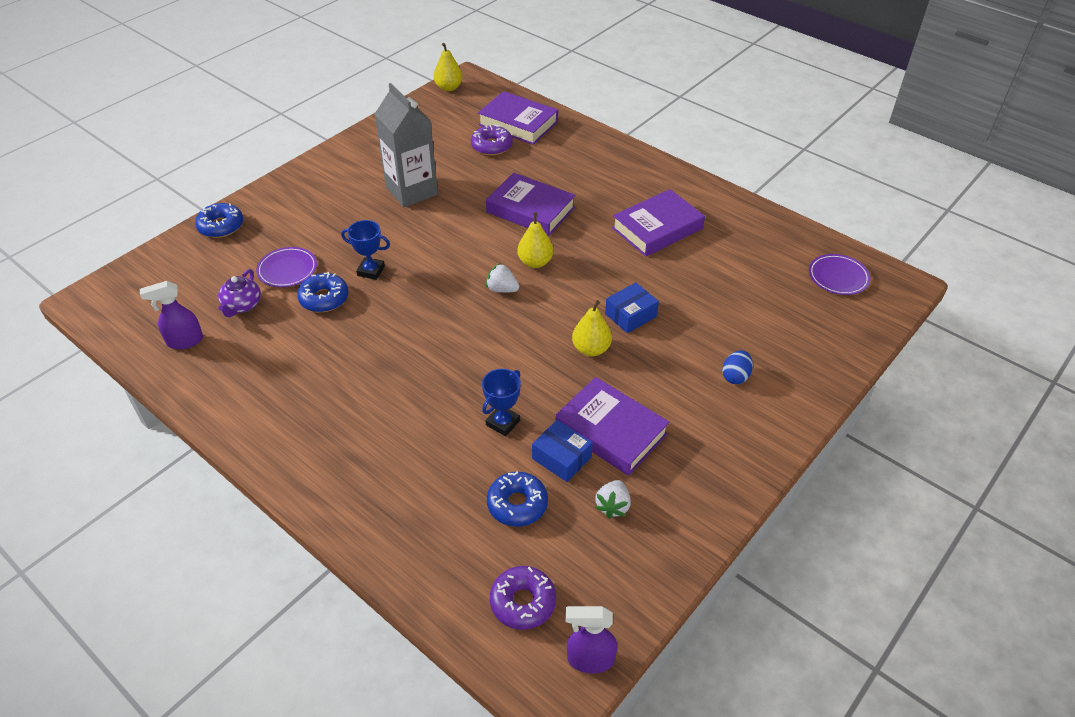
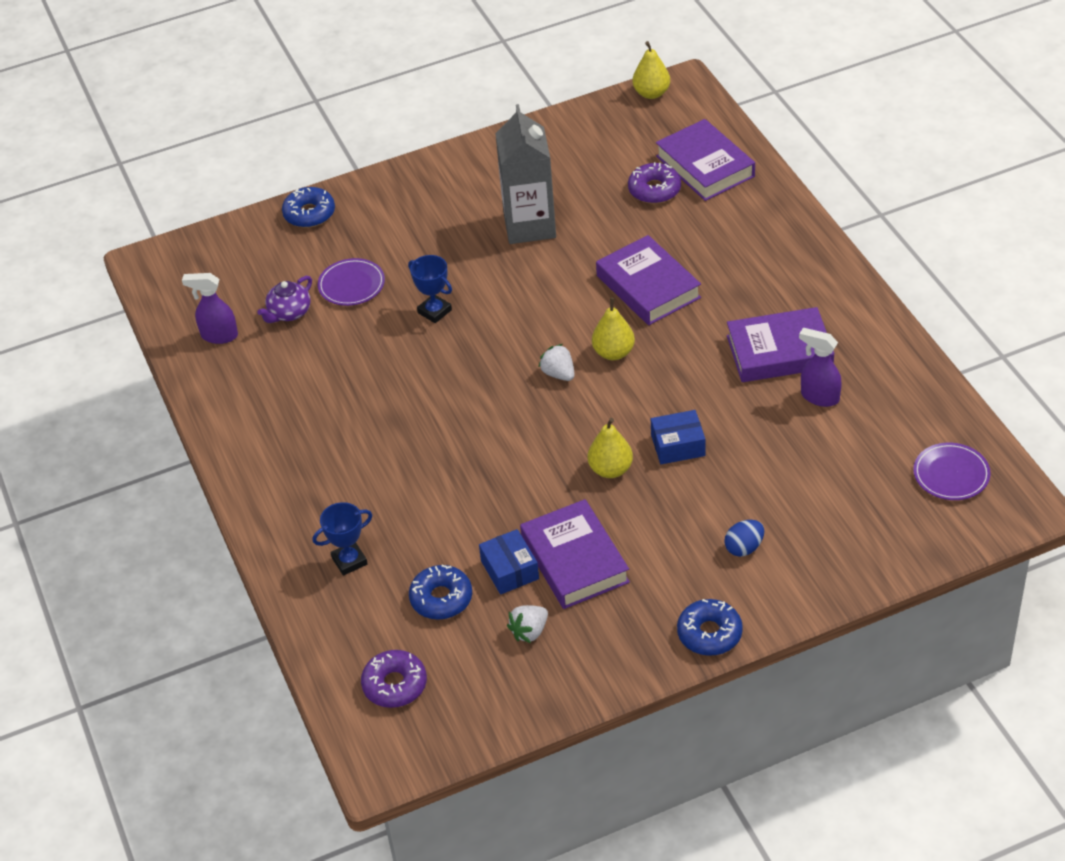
camera: 30 degrees right, 0 degrees up
blue donut [297,272,349,312] -> blue donut moved to [677,599,743,656]
blue trophy [482,369,521,436] -> blue trophy moved to [313,502,372,576]
purple spray bottle [565,606,617,673] -> purple spray bottle moved to [799,328,842,407]

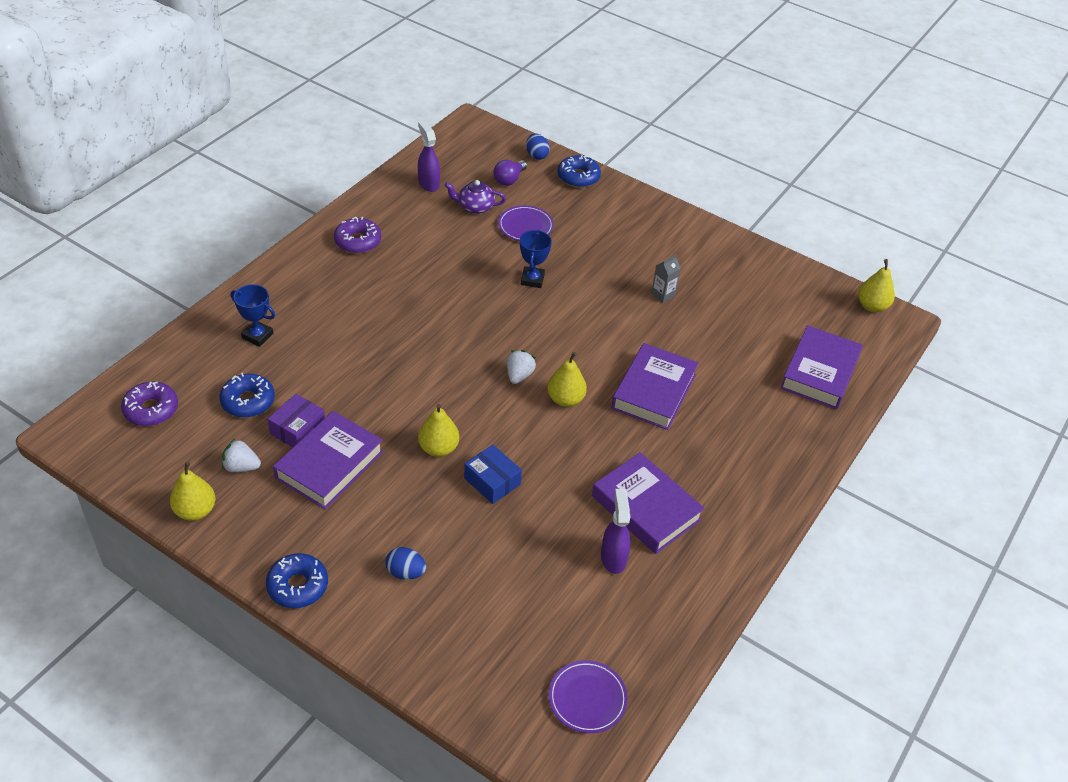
camera: 50 degrees right, 0 degrees up
blue box [479,529,539,595] -> purple box [268,394,325,447]
grey carton [495,104,556,244] -> grey carton [651,255,681,303], size x0.41
purple donut [628,162,681,204] -> purple donut moved to [334,217,381,254]
none -> yellow pear [170,462,215,521]
none -> purple light bulb [493,160,527,186]
none -> blue egg [526,134,550,160]

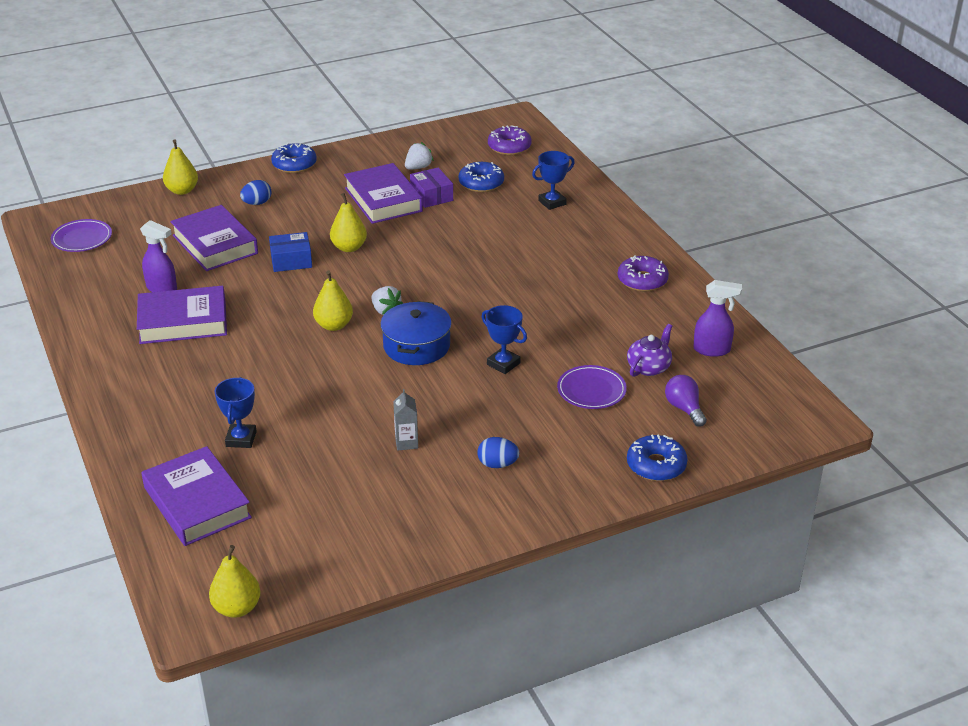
camera: 125 degrees right, 10 degrees down
yellow pear [170,462,215,521] -> yellow pear moved to [163,139,198,195]
blue egg [526,134,550,160] -> blue egg moved to [477,437,519,468]
purple book [611,343,699,430] -> purple book moved to [170,205,258,271]
none -> blue trophy [214,377,257,448]
none -> blue pot [380,301,452,365]

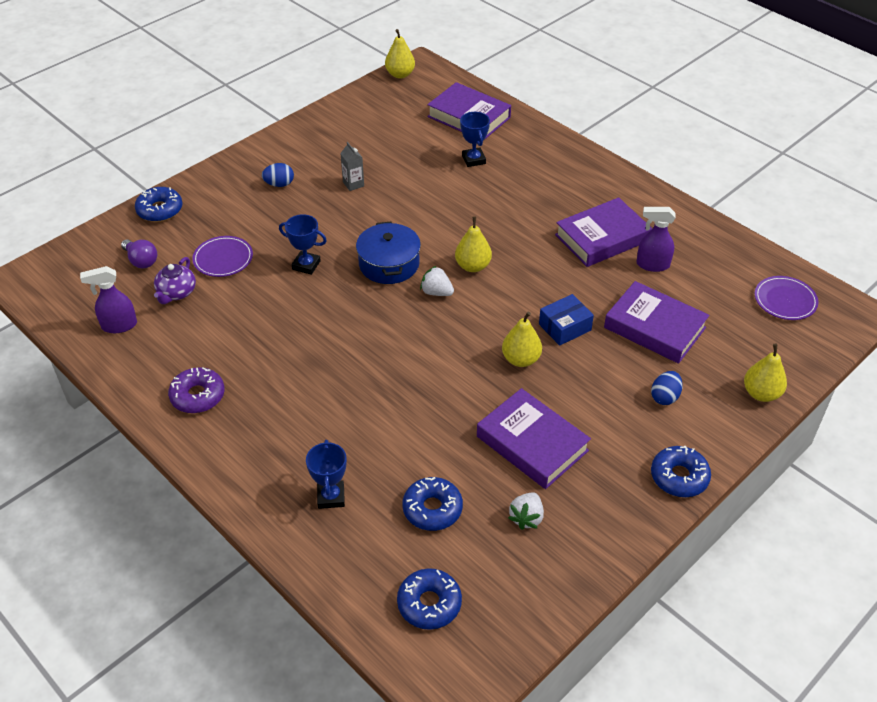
camera: 160 degrees right, 10 degrees up
purple box [410,167,453,208] -> none
purple donut [488,125,532,155] -> blue donut [397,568,462,630]
blue trophy [532,151,575,210] -> blue trophy turned 45 degrees counterclockwise [306,440,347,509]

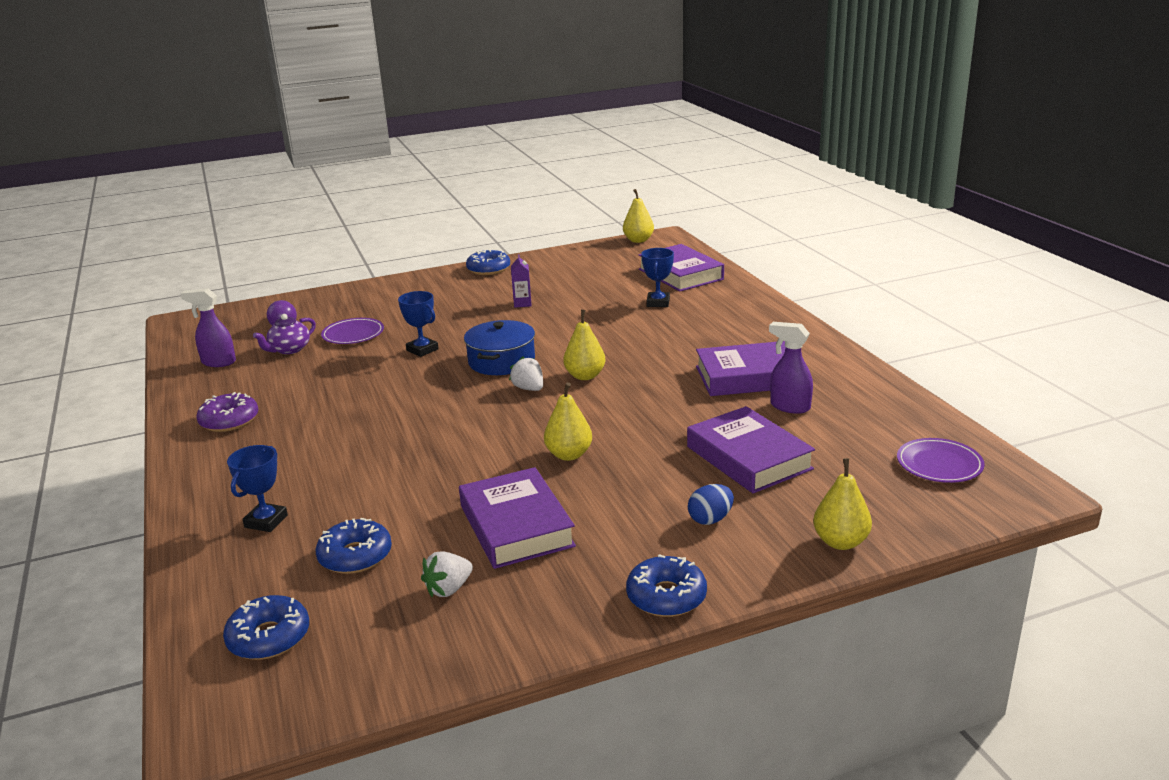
camera: 25 degrees right, 20 degrees down
blue donut [135,187,182,222] -> blue donut moved to [466,250,510,275]
blue egg [262,163,294,187] -> none
grey carton [340,142,364,191] -> purple carton [511,254,532,308]
blue box [539,294,594,346] -> none

